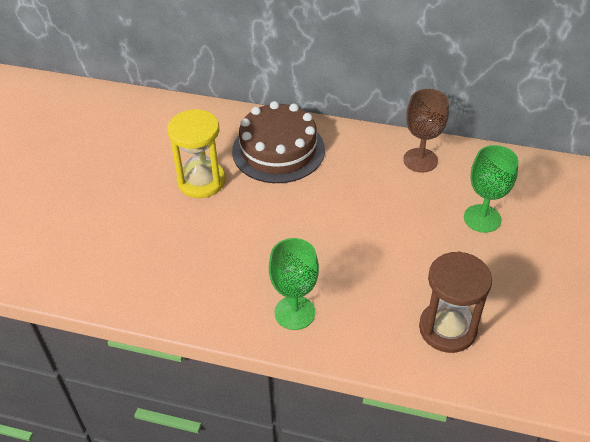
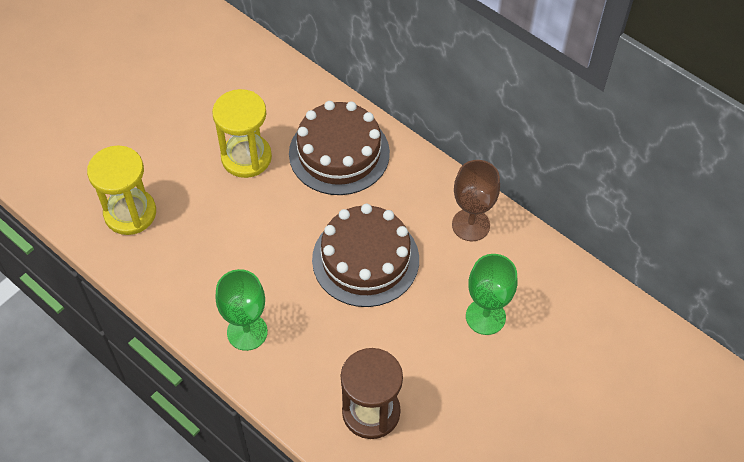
camera: 25 degrees right, 10 degrees up
none -> yellow hourglass [87,145,156,235]
none -> brown cake [312,204,419,307]

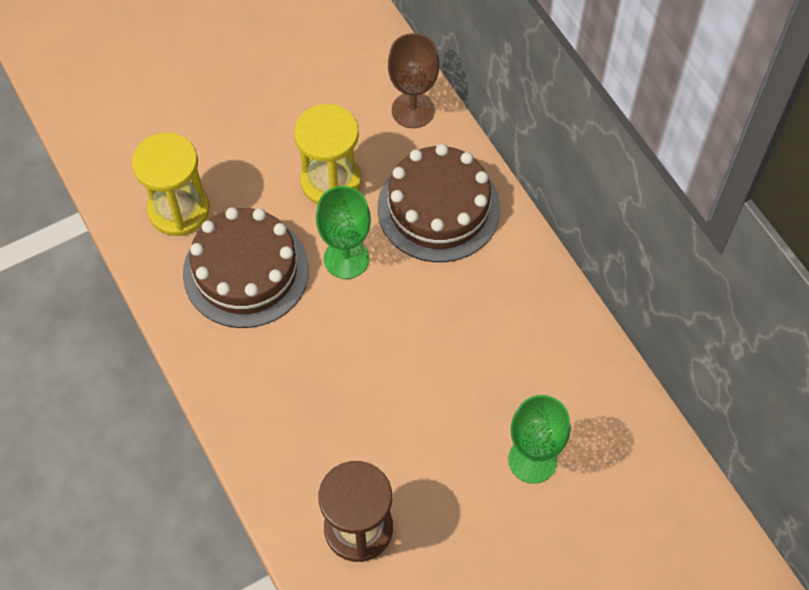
camera: 20 degrees right, 5 degrees up
green goblet [216,269,268,351] -> green goblet moved to [316,186,371,279]
brown cake [312,204,419,307] -> brown cake moved to [183,207,309,328]
brown goblet [452,160,500,241] -> brown goblet moved to [388,33,439,128]

